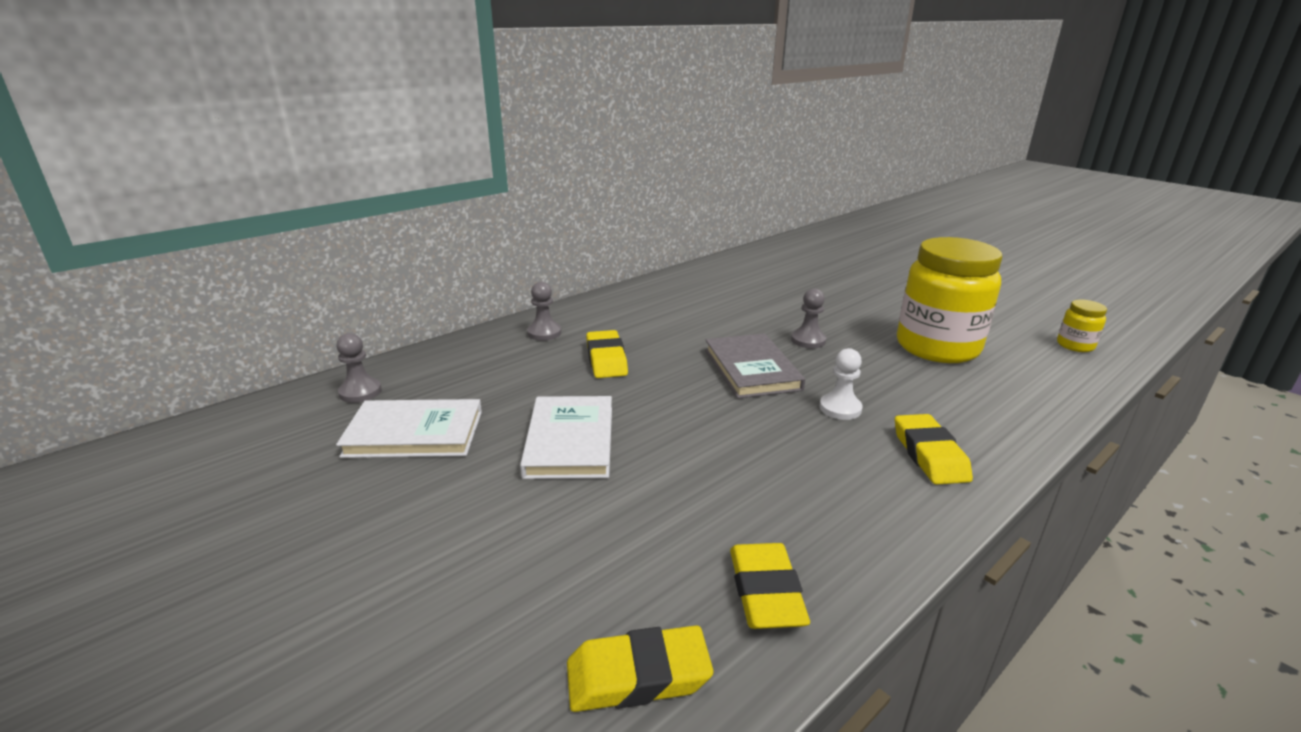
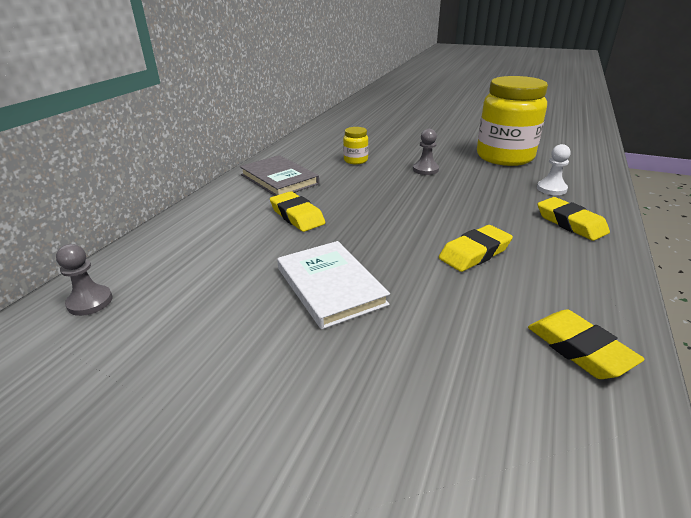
camera: 25 degrees left, 5 degrees up
white book [336,399,482,458] -> none
grey pawn [527,282,561,341] -> none
yellow eraser [567,625,713,712] -> yellow eraser moved to [439,225,513,272]
grey book [705,333,805,399] -> grey book moved to [240,155,319,196]
white pawn [820,348,863,420] -> white pawn moved to [537,144,571,195]
yellow jar [1057,300,1107,352] -> yellow jar moved to [343,127,368,164]

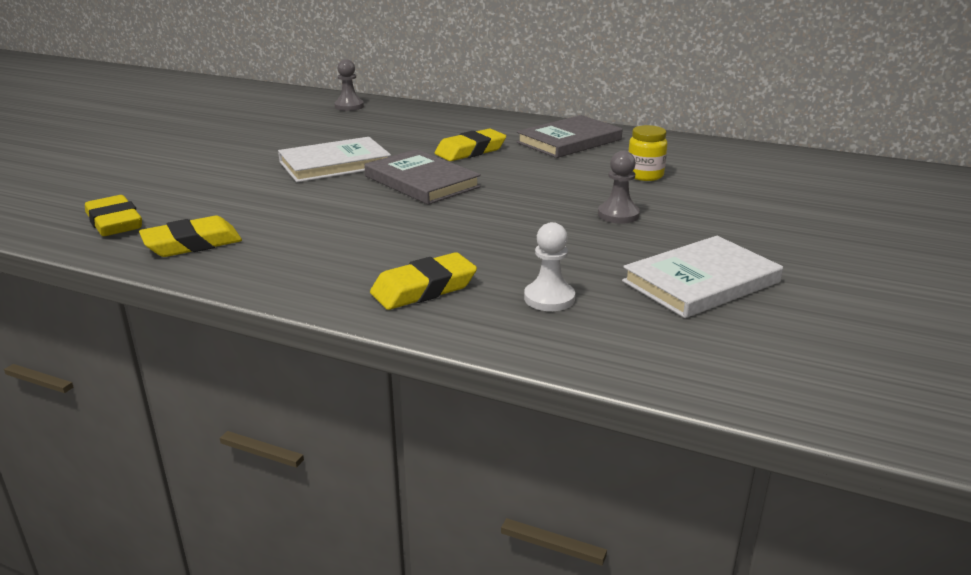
camera: 90 degrees right, 5 degrees down
yellow eraser [439,225,513,272] -> yellow eraser moved to [85,195,142,236]
yellow jar [477,76,548,166] -> white book [622,236,783,318]
none -> grey book [364,149,481,205]

